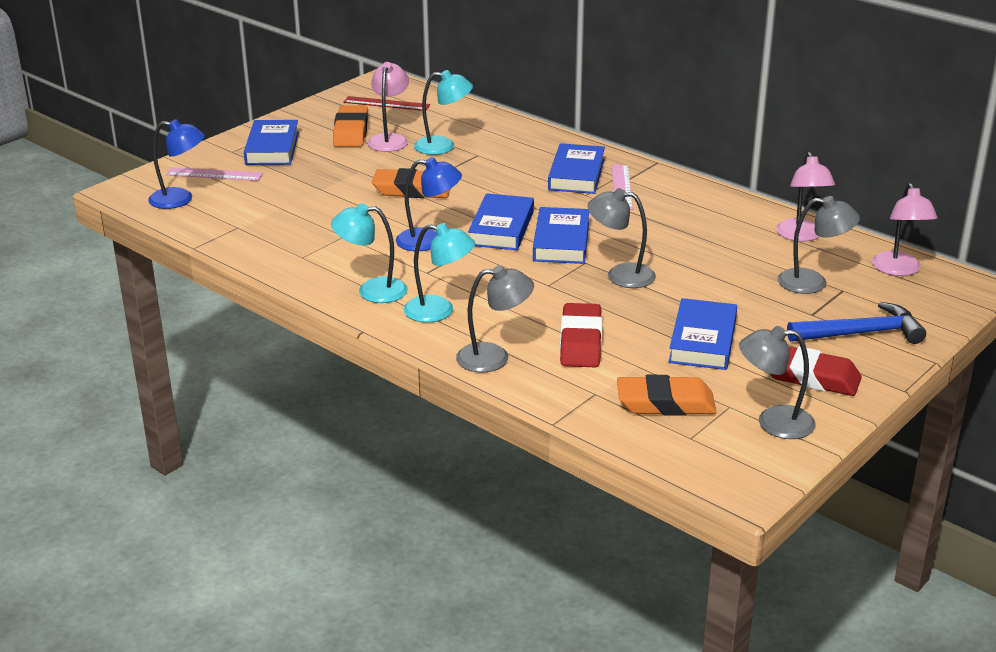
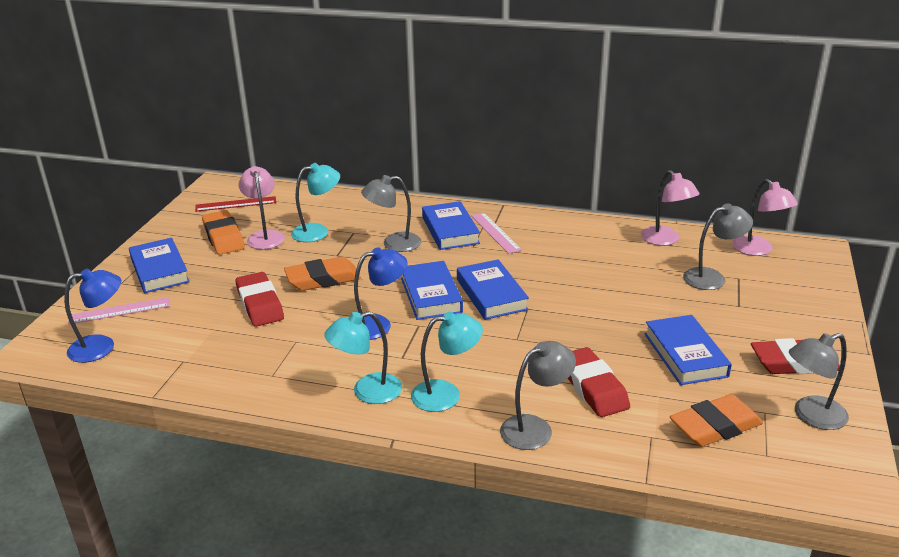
camera: 25 degrees left, 0 degrees up
grey lamp [587,188,656,288] -> grey lamp moved to [361,175,421,252]
blue hammer [787,302,926,344] -> none
none -> red eraser [236,272,284,327]

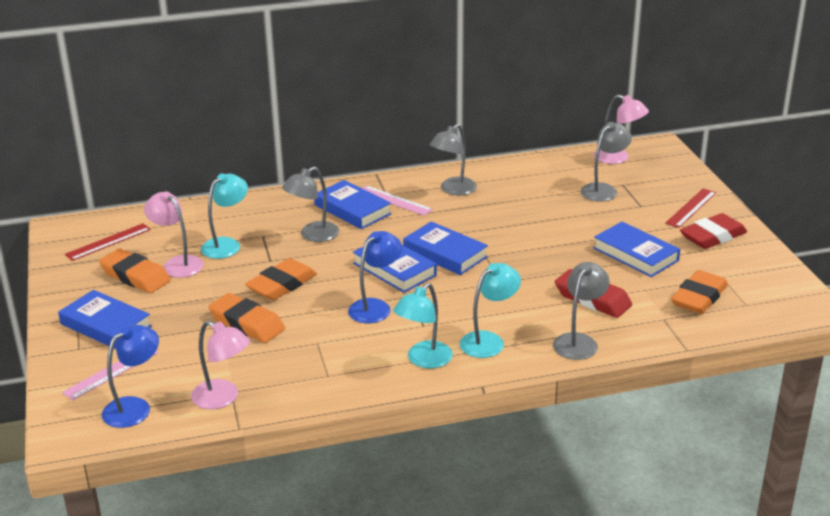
camera: 30 degrees left, 0 degrees up
red eraser [236,272,284,327] -> orange eraser [209,293,285,343]
pink lamp [641,170,700,246] -> pink lamp moved to [191,321,250,409]
grey lamp [789,333,849,430] -> grey lamp moved to [430,124,477,195]
none -> red ruler [665,188,716,228]

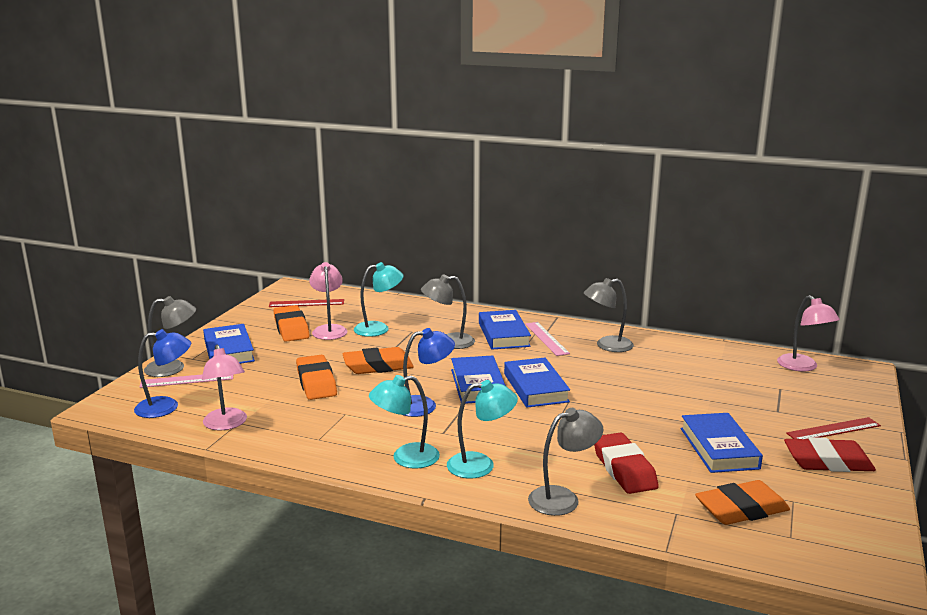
camera: 35 degrees right, 10 degrees down
grey lamp [581,122,632,202] -> grey lamp moved to [144,296,196,377]

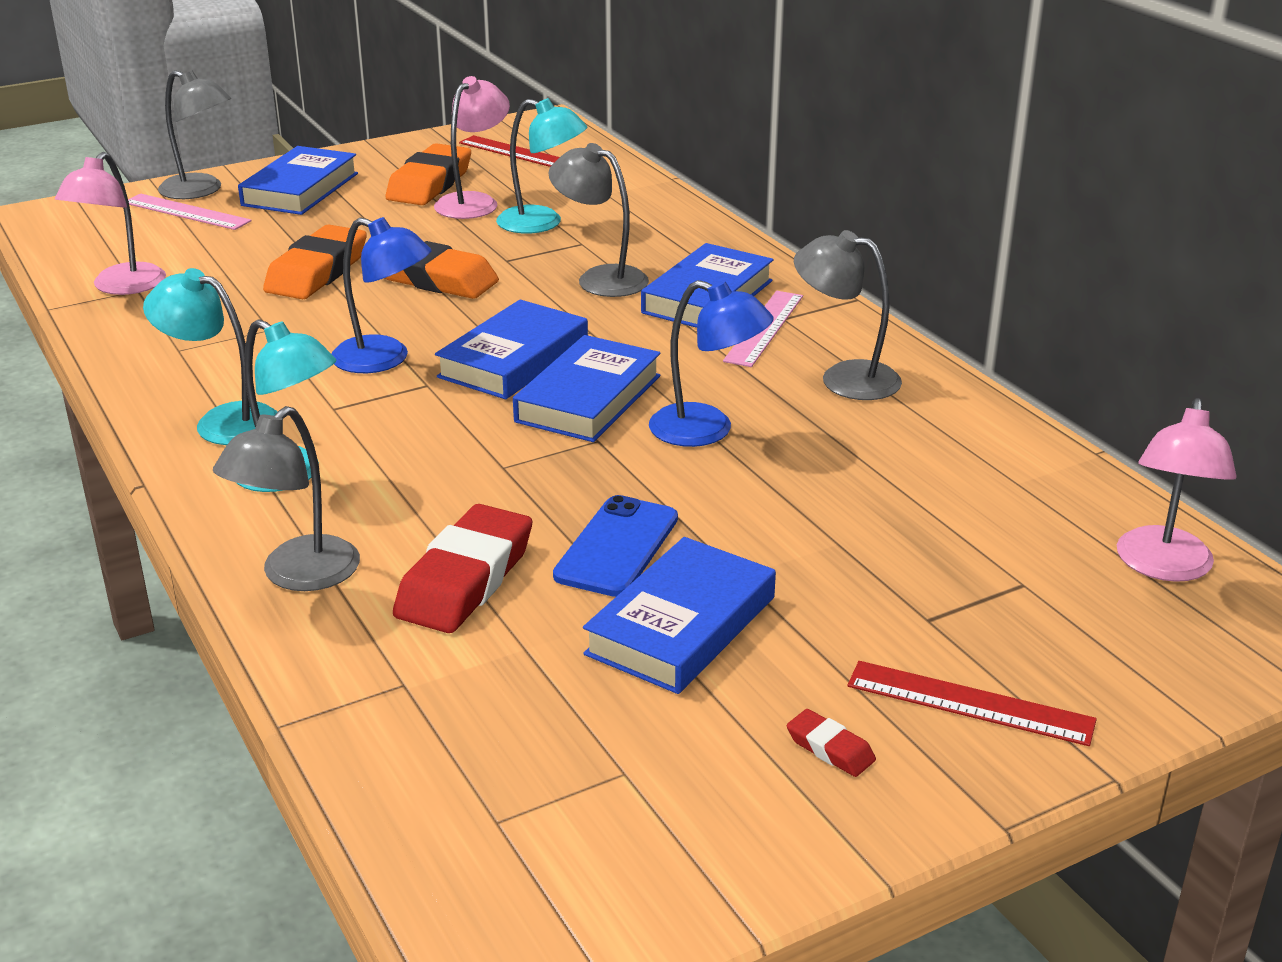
camera: 40 degrees right, 10 degrees up
blue lamp [134,329,191,418] -> blue lamp moved to [649,280,774,447]
grey lamp [528,408,603,516] -> grey lamp turned 105 degrees clockwise [213,406,360,591]
orange eraser [695,480,790,525] -> none
red eraser [784,437,876,472] -> red eraser [787,709,876,777], size x0.45
none -> blue phone [553,495,678,597]

